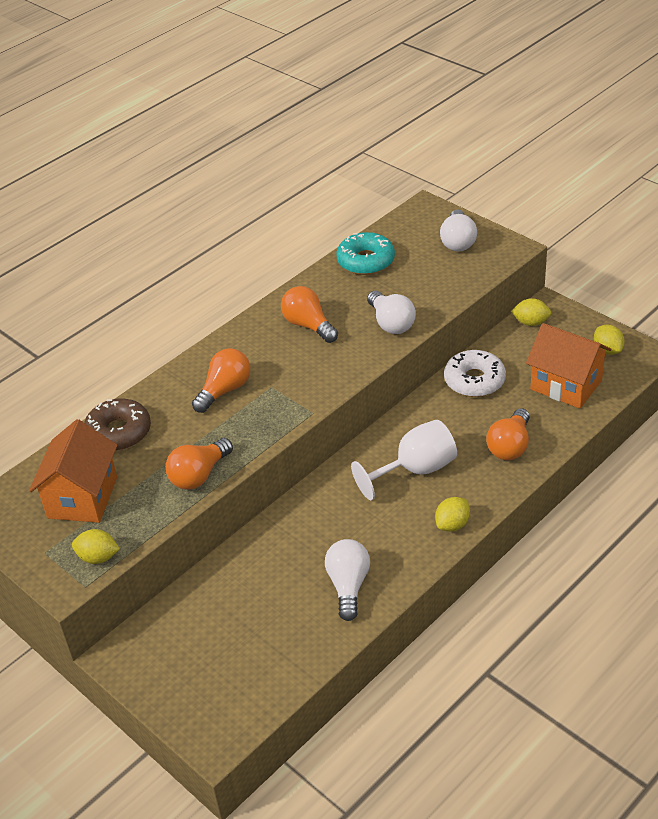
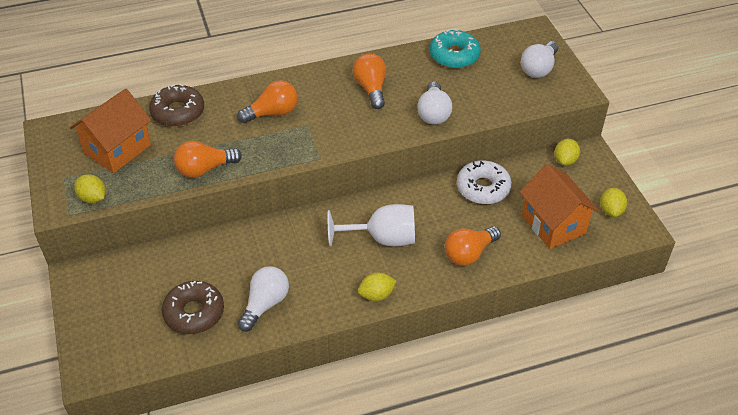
camera: 25 degrees right, 5 degrees up
yellow lemon [511,298,551,326] -> yellow lemon turned 75 degrees clockwise [554,138,580,166]
none -> brown donut [162,281,224,334]

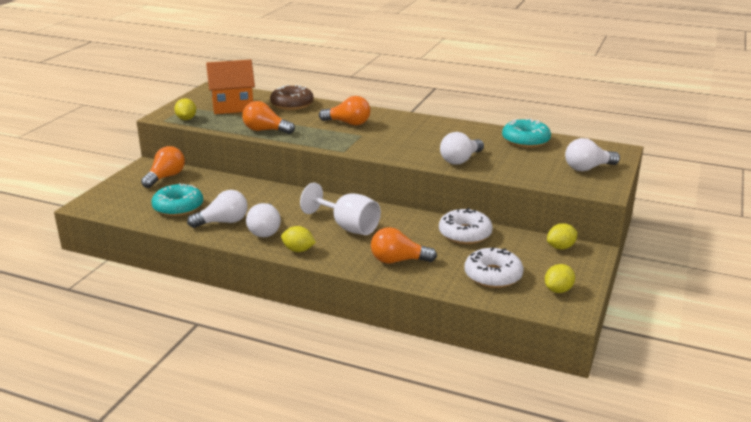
camera: 40 degrees right, 20 degrees down
brown donut [162,281,224,334] -> turquoise donut [151,183,203,216]
orange light bulb [353,53,386,109] -> orange light bulb moved to [141,146,185,188]
orange house [520,164,599,249] -> white donut [464,248,523,288]
none -> white light bulb [246,203,281,237]

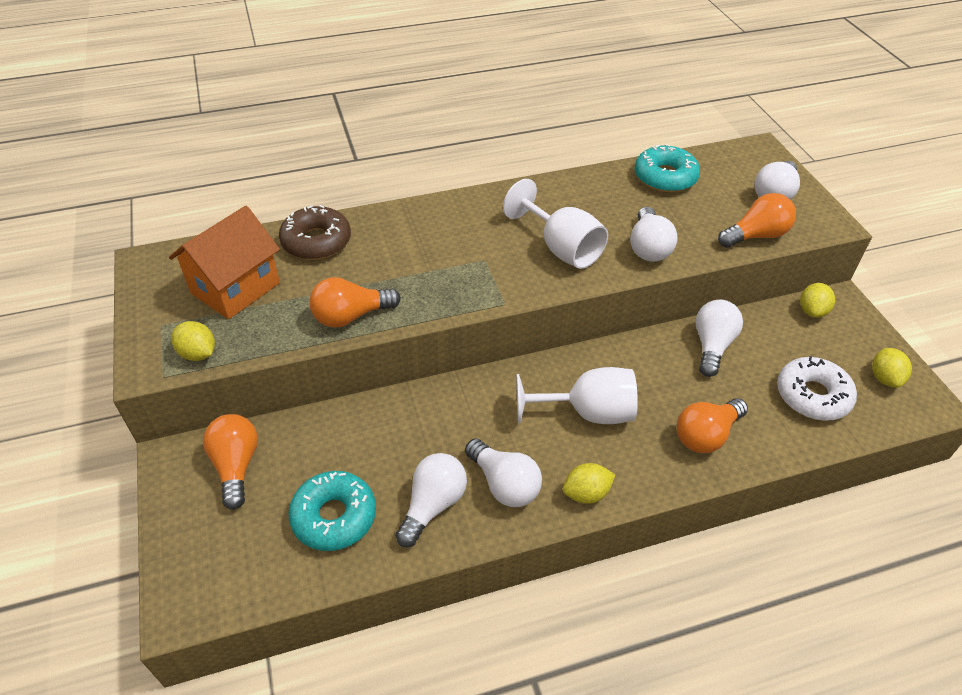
camera: 40 degrees left, 20 degrees up
orange light bulb [319,96,370,125] -> orange light bulb moved to [718,193,796,248]
white donut [439,208,493,244] -> white light bulb [696,300,743,377]
none -> white goblet [503,179,608,269]

